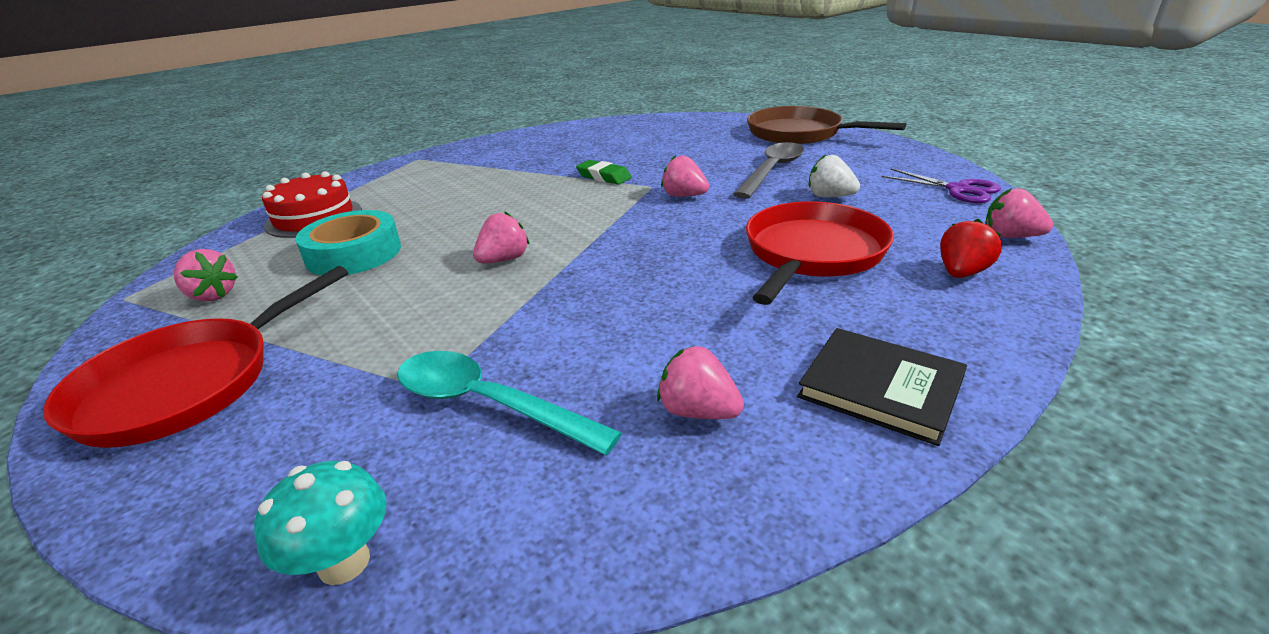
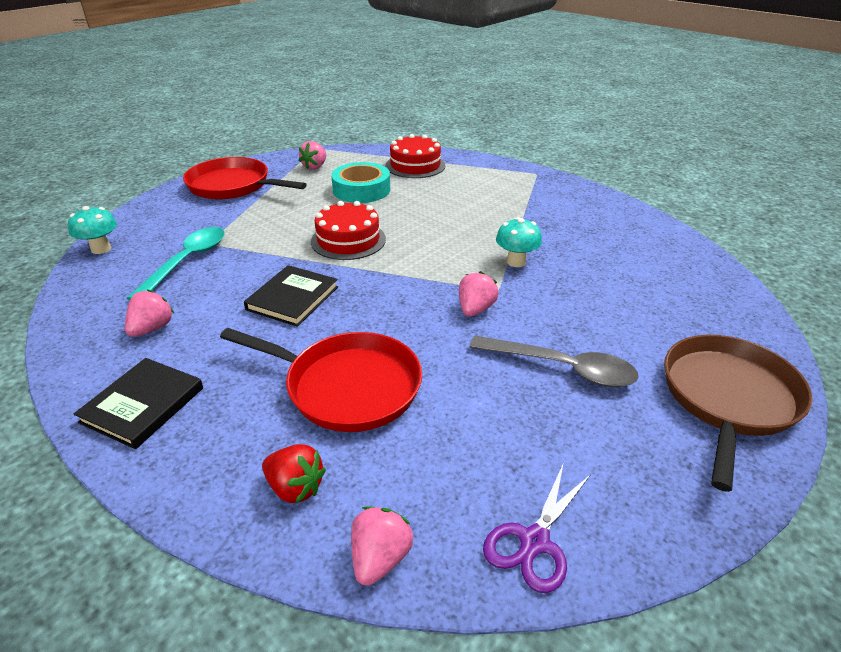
camera: 80 degrees right, 5 degrees up
pink strawberry [473,211,530,263] -> red cake [311,201,386,260]
green eraser [576,160,632,185] -> turquoise mushroom [496,217,542,267]
white strawberry [809,154,860,197] -> none
none -> black book [244,265,338,327]

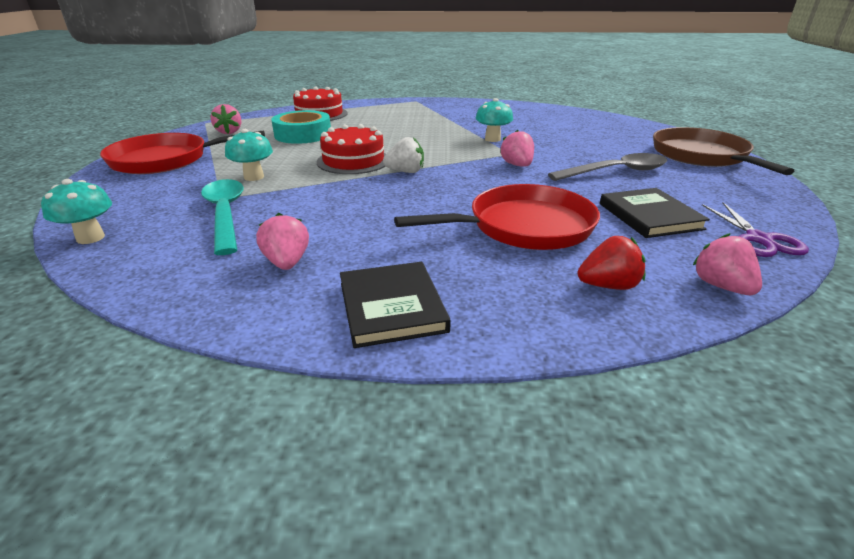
camera: 40 degrees left, 5 degrees down
black book [244,265,338,327] -> black book moved to [600,188,710,238]
none -> turquoise mushroom [225,129,273,181]
none -> white strawberry [383,137,424,173]

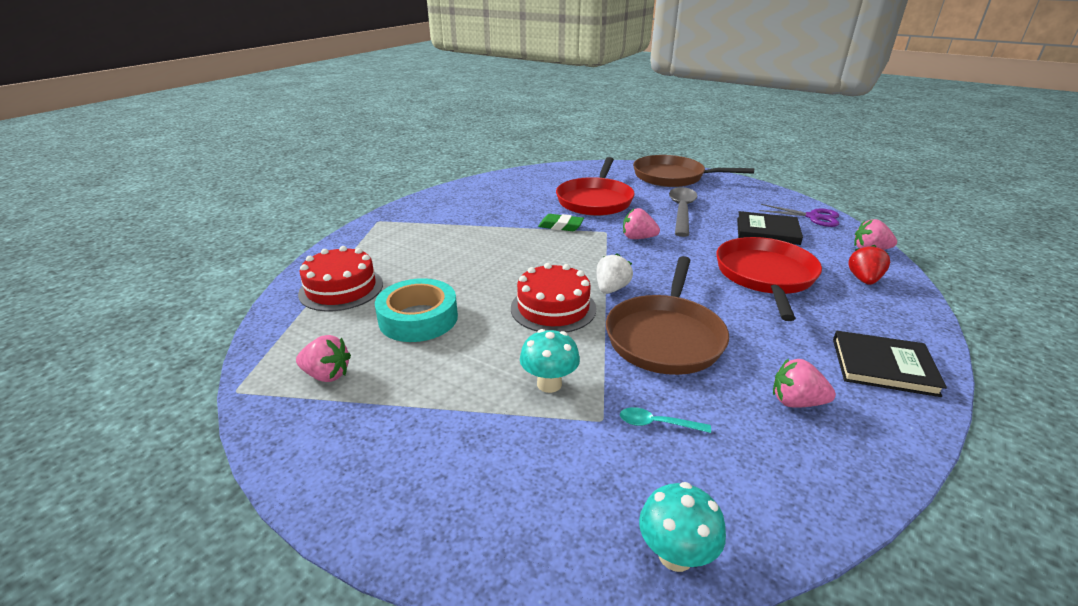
camera: 60 degrees left, 0 degrees up
red pan [100,130,265,174] -> red pan moved to [556,157,635,216]
turquoise spoon [201,179,244,255] -> turquoise spoon [620,407,711,433], size x0.48
turquoise mushroom [476,98,513,142] -> green eraser [538,214,584,231]
none -> brown pan [606,256,729,375]

